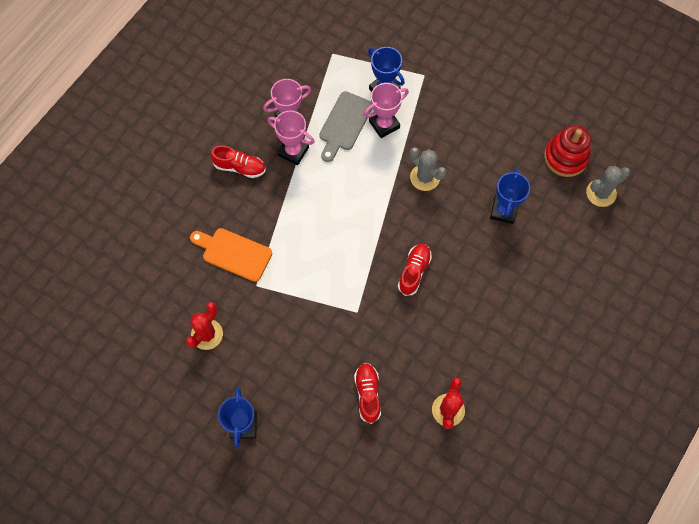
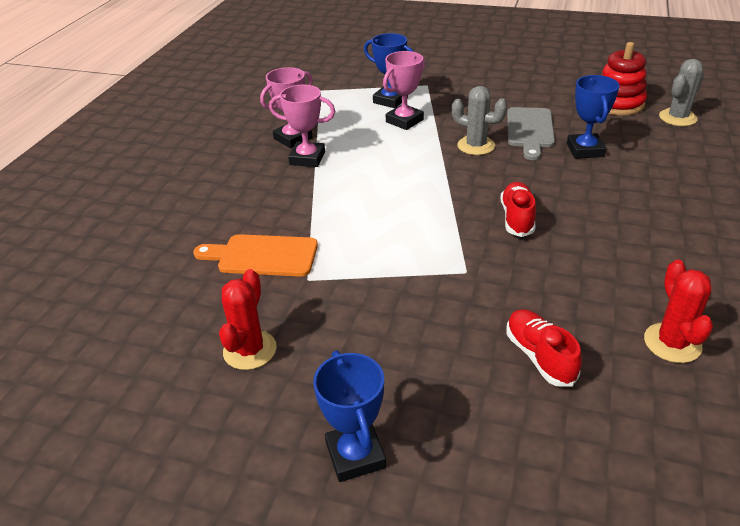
camera: 15 degrees left, 30 degrees down
red shoe [211,146,266,178] -> none
grey cutting board [319,91,373,162] -> grey cutting board moved to [507,107,555,160]

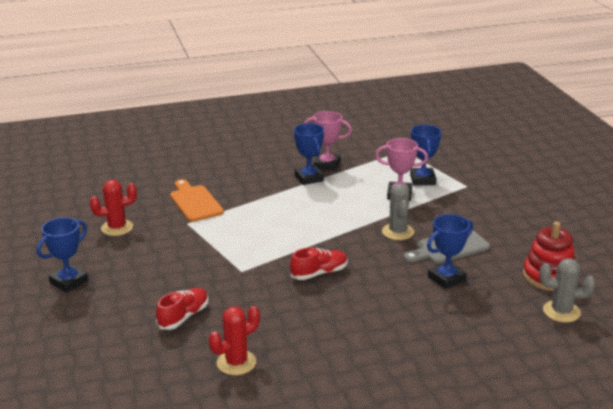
camera: 55 degrees right, 10 degrees down
pink trophy [269,85,335,167] -> blue trophy [294,123,324,185]

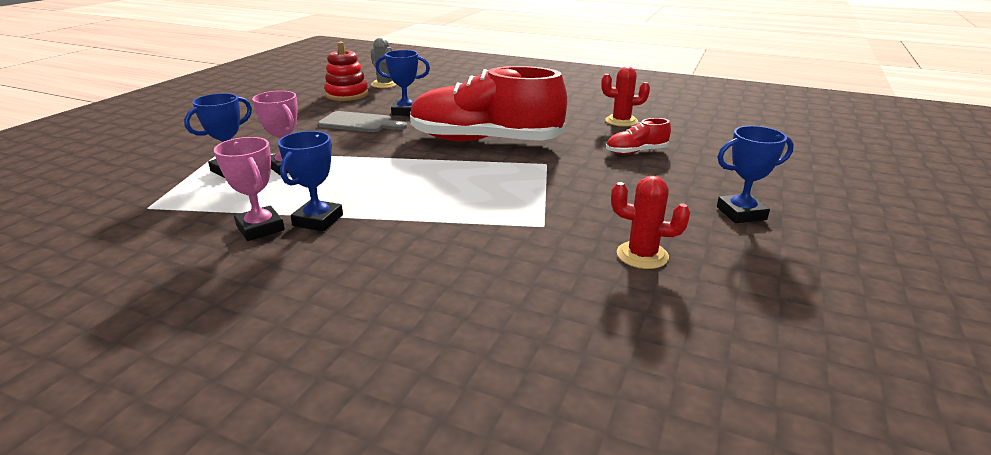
camera: 140 degrees left, 0 degrees up
orange cutting board [170,179,224,222] -> none
red shoe [290,248,348,280] -> red shoe [410,66,567,141], size x2.43
grey cactus [382,183,414,240] -> none

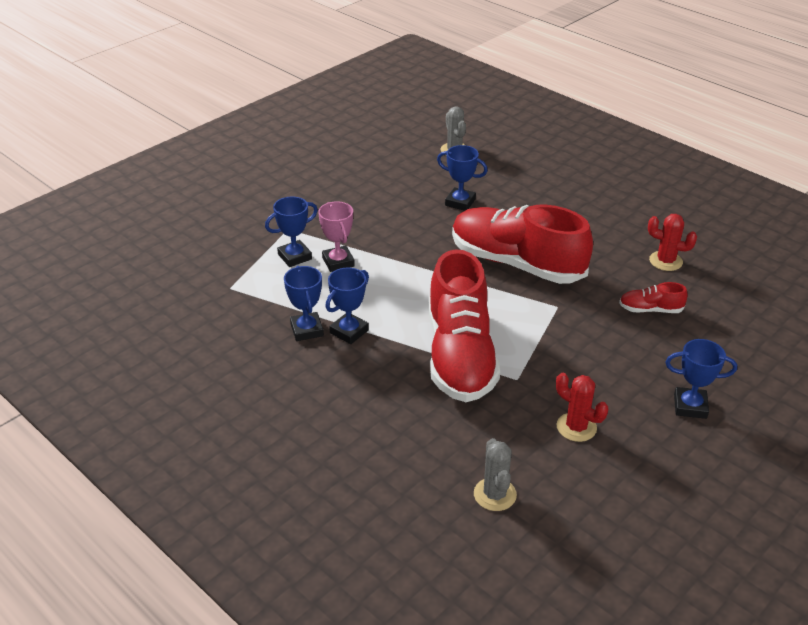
camera: 20 degrees right, 10 degrees up
pink trophy [214,137,285,241] -> blue trophy [284,266,324,341]
grey cutting board [318,111,407,132] -> none
red stacking toy [324,41,369,101] -> none
none -> red shoe [429,249,500,402]
none -> grey cactus [474,438,517,511]

